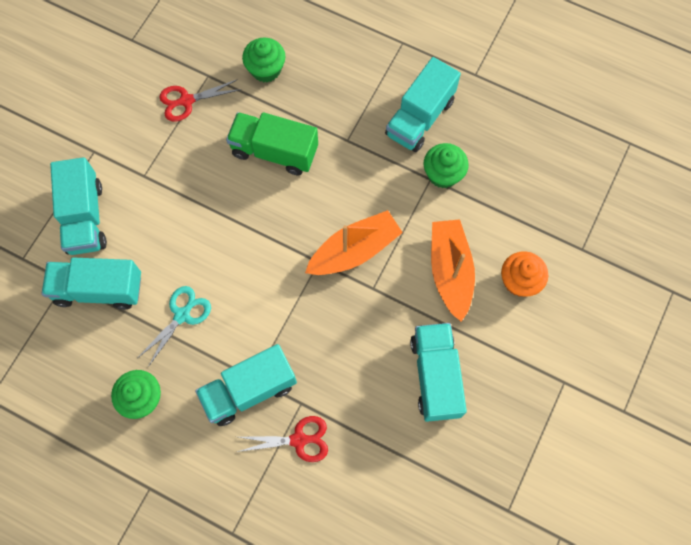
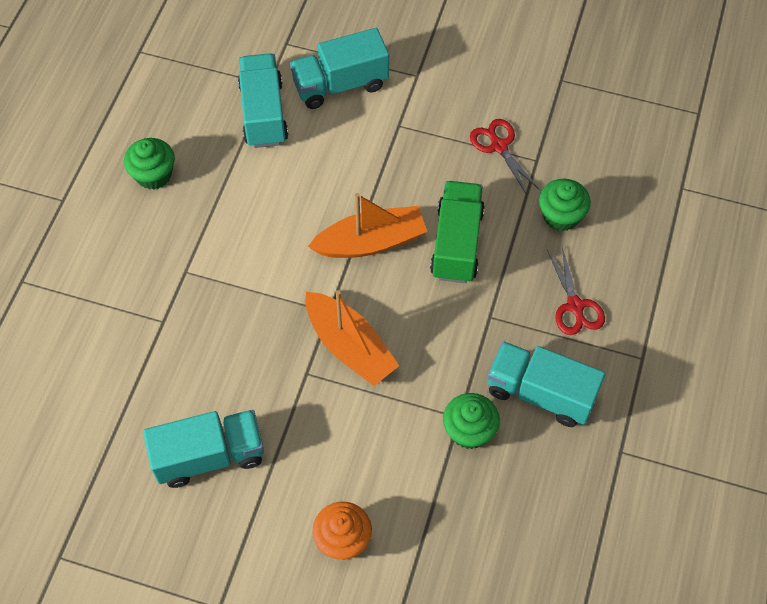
camera: 80 degrees right, 10 degrees down
turquoise scissors [138,286,211,367] -> none
turquoise truck [195,344,297,426] -> none
red scissors [237,416,328,462] -> red scissors moved to [547,247,605,335]
orange boat [431,219,475,322] -> orange boat moved to [308,193,427,258]

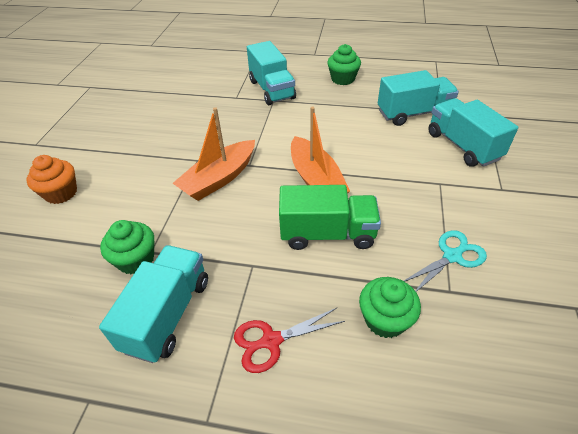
camera: 85 degrees right, 15 degrees down
turquoise truck [143,410,264,488] -> turquoise truck moved to [247,41,296,105]
red scissors [470,119,540,195] -> turquoise scissors [404,230,487,292]

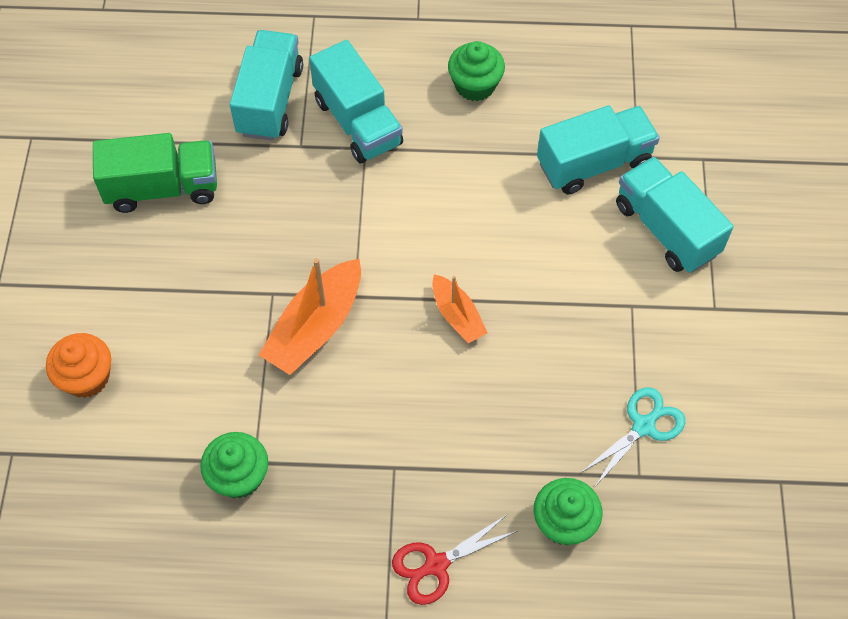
camera: 10 degrees left, 15 degrees up
turquoise truck [99,245,208,363] -> turquoise truck moved to [230,30,303,140]
green truck [279,185,381,250] -> green truck moved to [93,133,217,213]
orange boat [291,107,350,194] -> orange boat [432,274,488,344], size x0.59

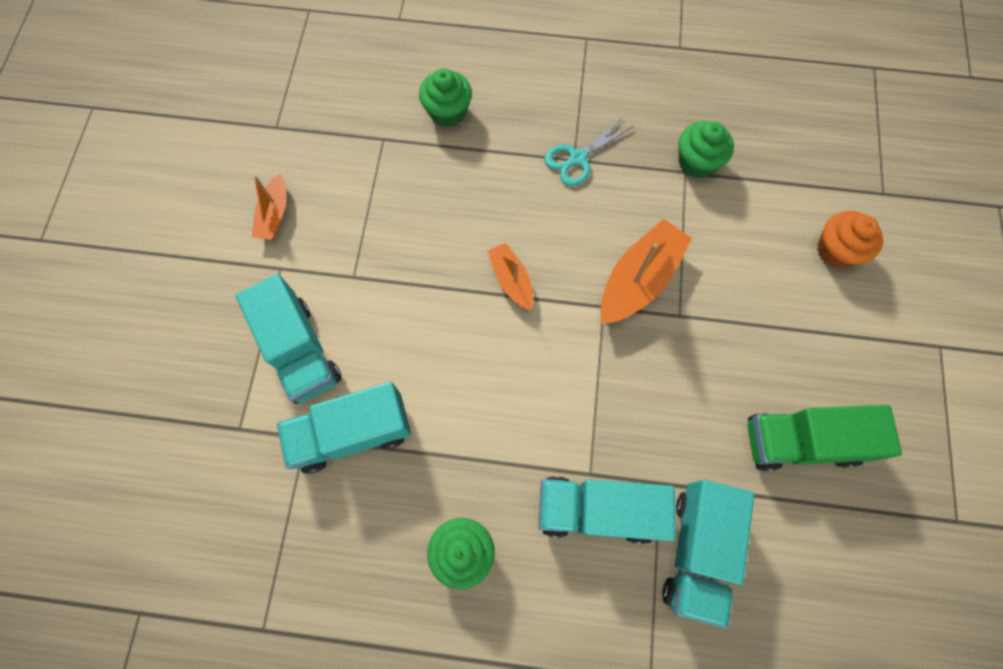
camera: 175 degrees left, 10 degrees up
turquoise truck [309,40,403,163] -> turquoise truck turned 60 degrees counterclockwise [539,476,675,544]
red scissors [392,514,518,605] -> none
turquoise scissors [581,387,685,488] -> turquoise scissors moved to [544,117,634,186]
none -> orange boat [252,174,287,240]

